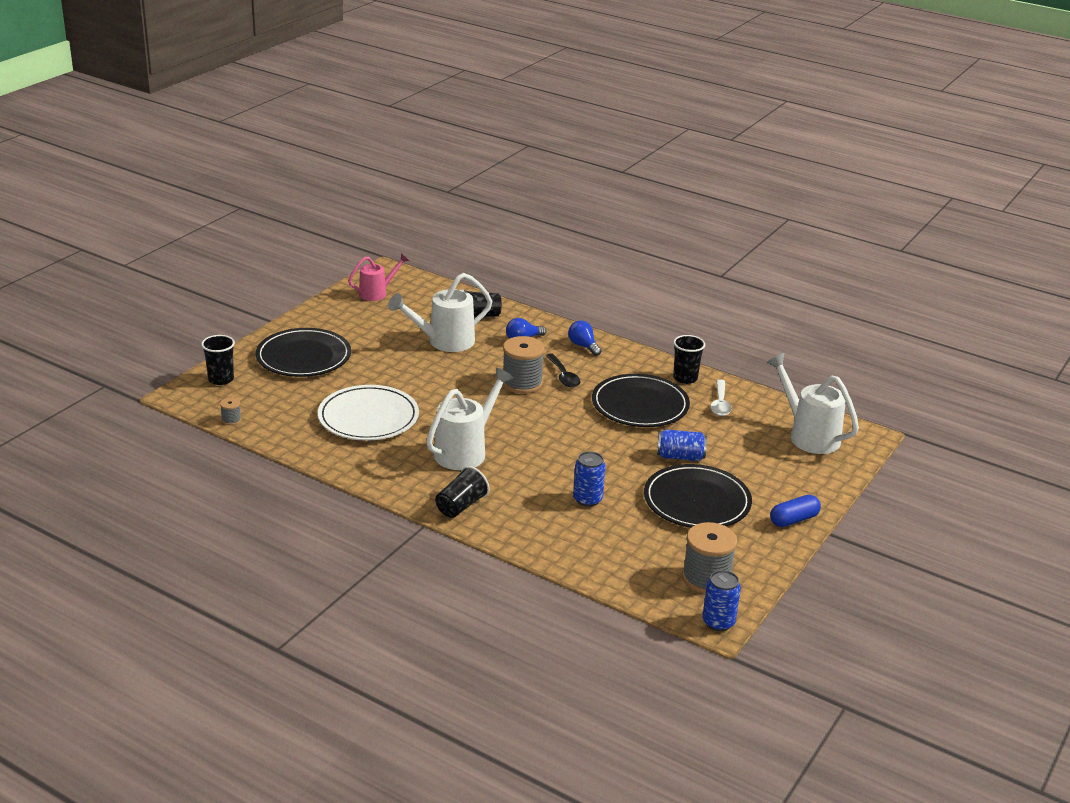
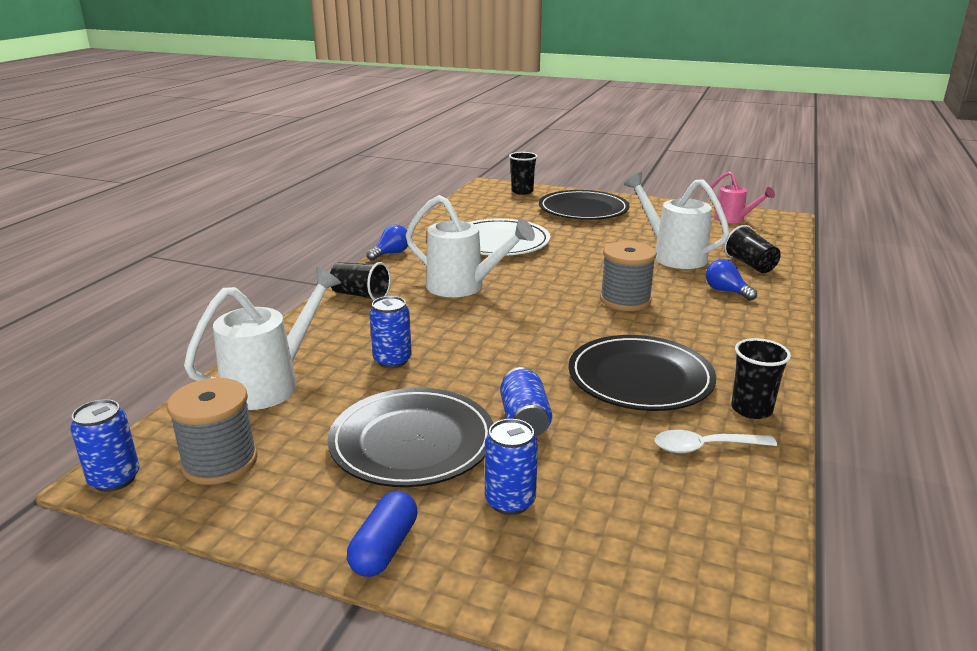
camera: 80 degrees right, 5 degrees down
grey spool [220,398,241,425] -> none
black spoon [545,353,580,388] -> none
blue light bulb [568,321,602,356] -> blue light bulb moved to [367,225,408,261]
white watering can [766,353,859,454] -> white watering can moved to [184,267,341,410]
blue capsule [770,495,821,527] -> blue capsule turned 60 degrees clockwise [347,491,418,577]
none -> blue can [485,419,538,515]

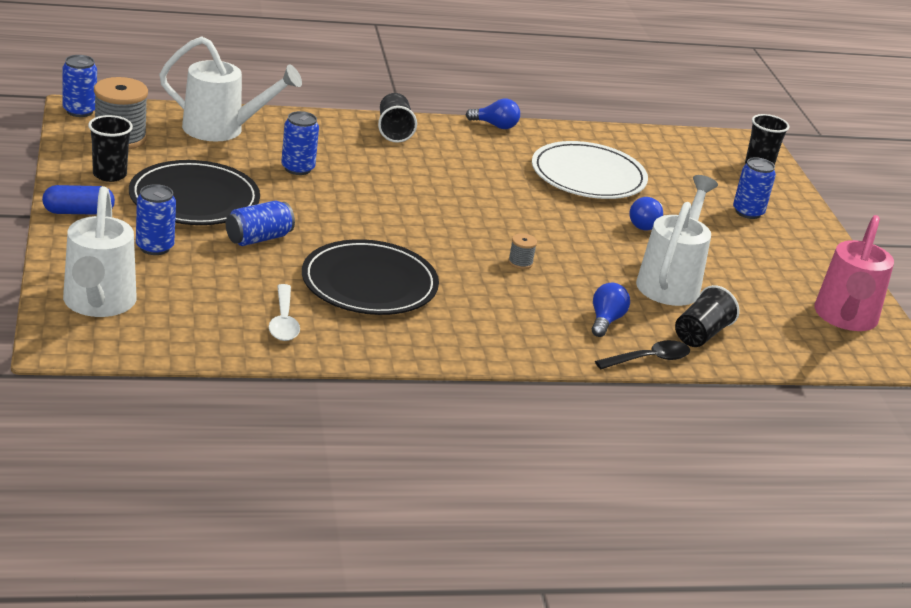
camera: 55 degrees right, 5 degrees up
white watering can [406,195,535,297] -> white watering can moved to [63,186,137,317]
black plate [539,190,630,220] -> blue can [733,157,776,219]
grey spool [600,241,657,311] -> grey spool [508,233,537,269], size x0.45
white spoon [655,430,777,453] -> white spoon turned 150 degrees counterclockwise [269,284,300,341]
pink watering can [711,171,775,223] -> pink watering can [814,215,894,331], size x1.59
black cup [731,338,791,419] -> black cup moved to [88,115,133,182]
none -> black spoon [595,340,690,369]
none -> blue light bulb [629,197,663,230]

